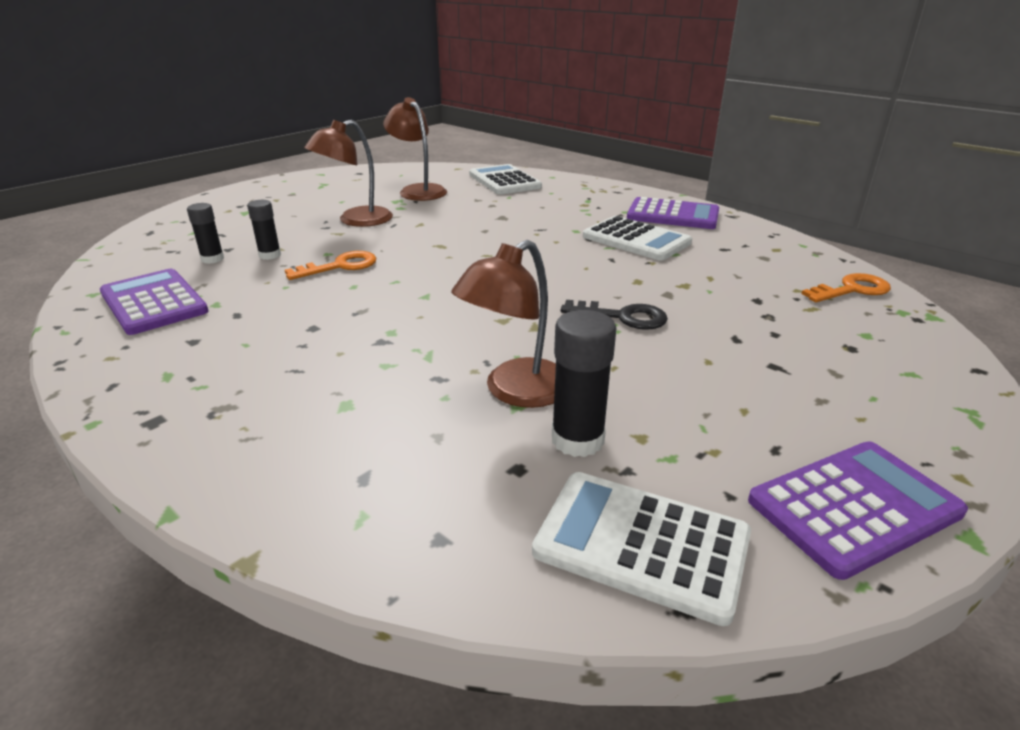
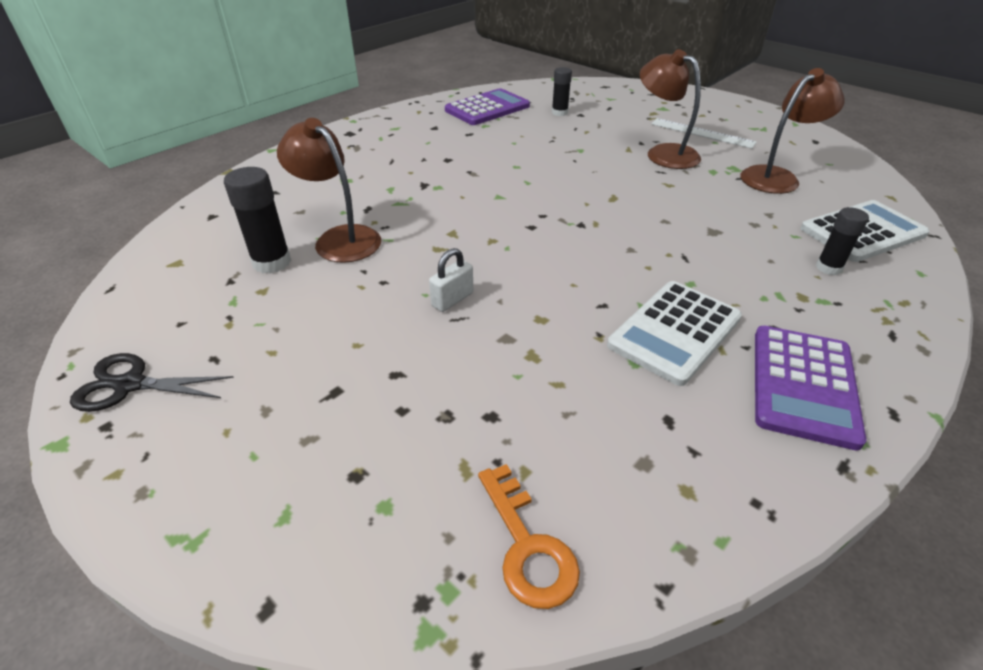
camera: 90 degrees right, 10 degrees up
black glue stick [247,200,281,260] -> black glue stick moved to [816,207,869,275]
orange key [285,251,376,280] -> none
white calculator [532,472,751,626] -> none
black key [561,300,668,330] -> white padlock [429,248,473,312]
purple calculator [748,441,968,580] -> black scissors [70,353,234,412]
none -> white ruler [651,118,757,149]

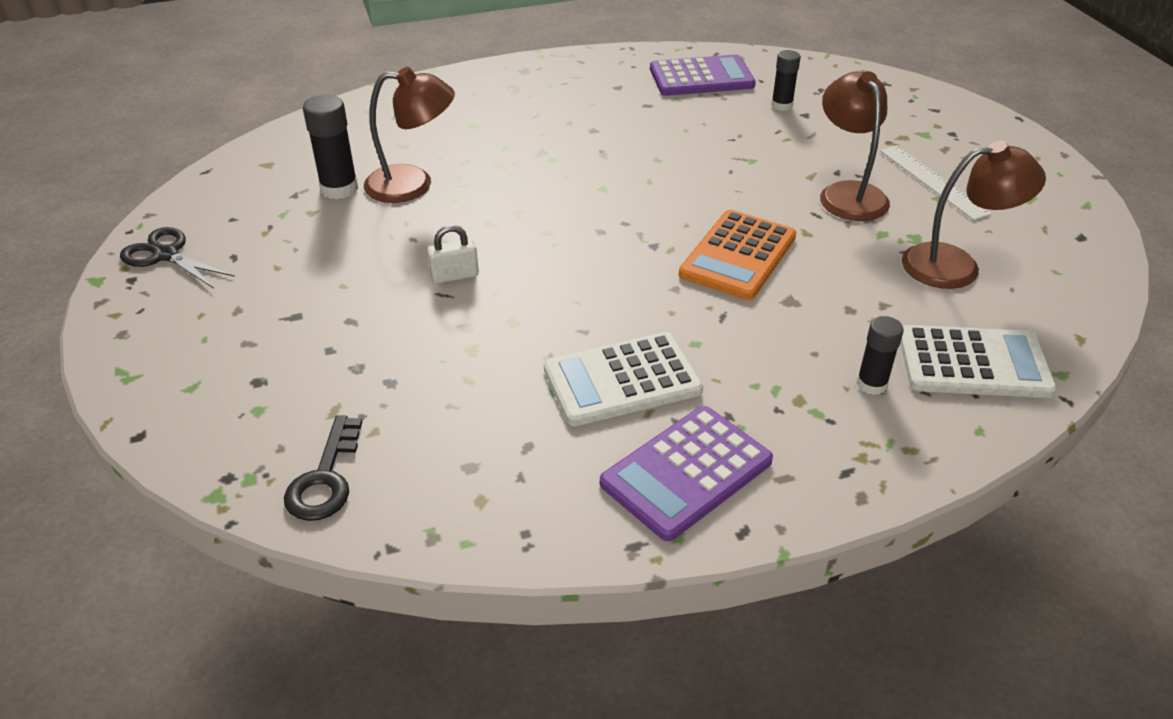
camera: 30 degrees right, 0 degrees up
brown lamp [277,118,381,263] -> brown lamp turned 105 degrees clockwise [364,67,455,203]
orange key [478,464,580,609] -> black key [284,415,362,521]
none -> orange calculator [679,210,796,300]

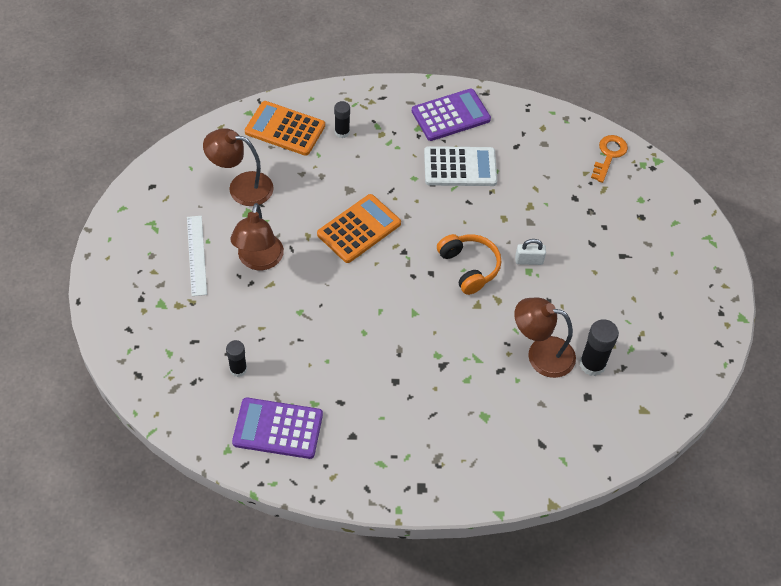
camera: 165 degrees left, 15 degrees up
black scissors [120,227,235,288] -> none
black key [284,415,362,521] -> orange key [591,135,628,183]
white calculator [900,325,1057,398] -> orange calculator [245,101,325,156]
none -> orange headphones [437,234,501,295]

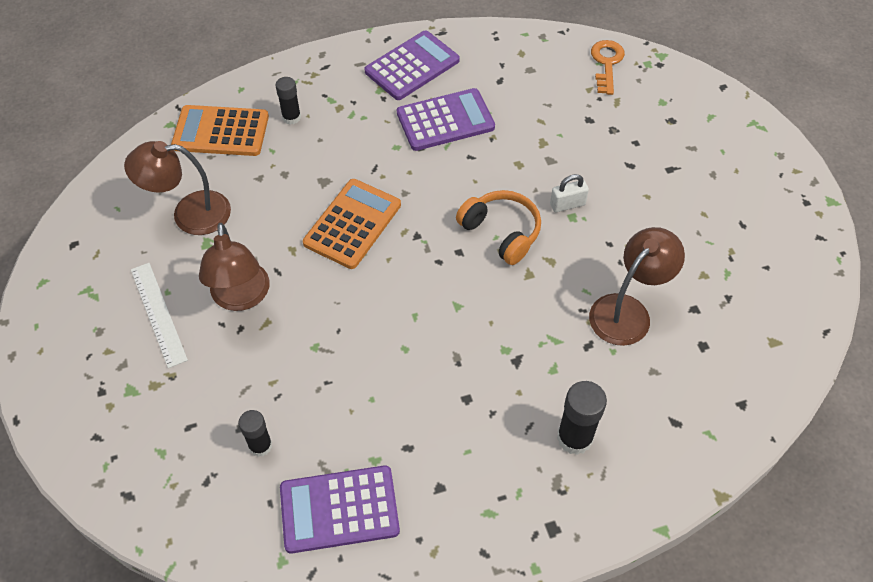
camera: 15 degrees left, 0 degrees up
white calculator [424,146,497,186] -> purple calculator [397,88,495,151]
brown lamp [514,297,576,378] -> brown lamp turned 135 degrees clockwise [589,227,685,346]
black glue stick [580,319,619,376] -> black glue stick moved to [557,381,607,455]

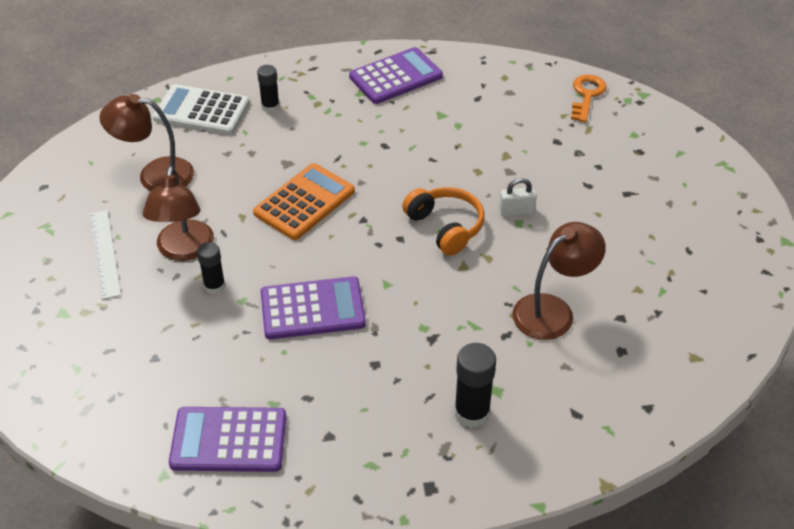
camera: 10 degrees right, 10 degrees down
orange calculator [171,105,269,156] -> white calculator [153,84,250,135]
black glue stick [238,410,272,457] -> black glue stick moved to [197,242,225,294]
purple calculator [397,88,495,151] -> purple calculator moved to [261,276,366,340]

